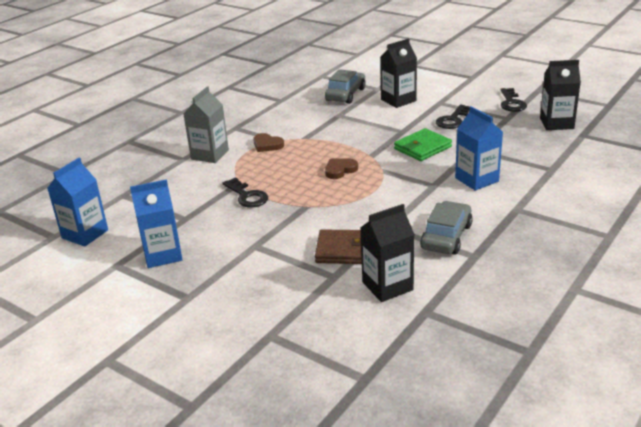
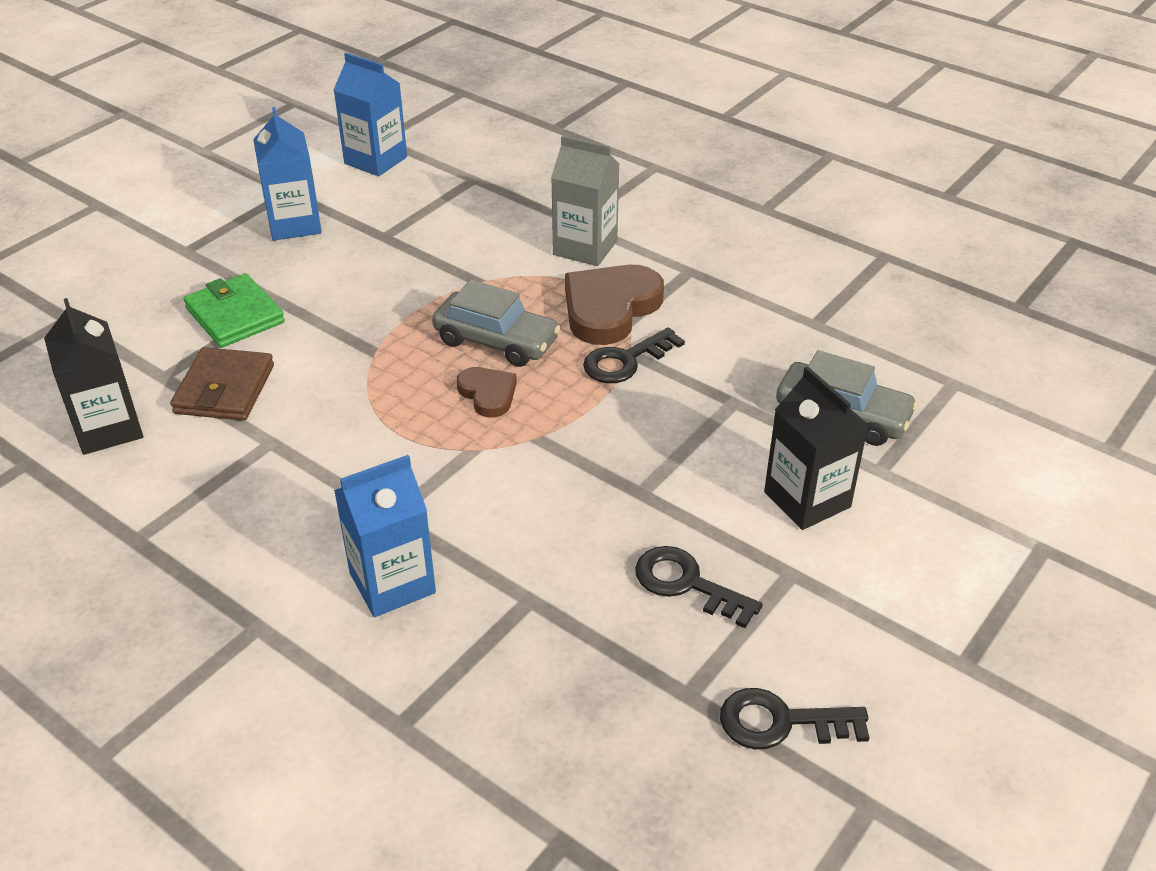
camera: 90 degrees right, 10 degrees up
black key [223,177,268,208] -> black key moved to [583,327,685,383]
brown heart [253,133,284,152] -> brown heart [565,265,664,345], size x1.82
green wallet [394,128,452,161] -> green wallet moved to [183,273,285,348]
grey car [420,201,473,255] -> grey car moved to [432,280,561,367]
black carton [540,60,581,130] -> none

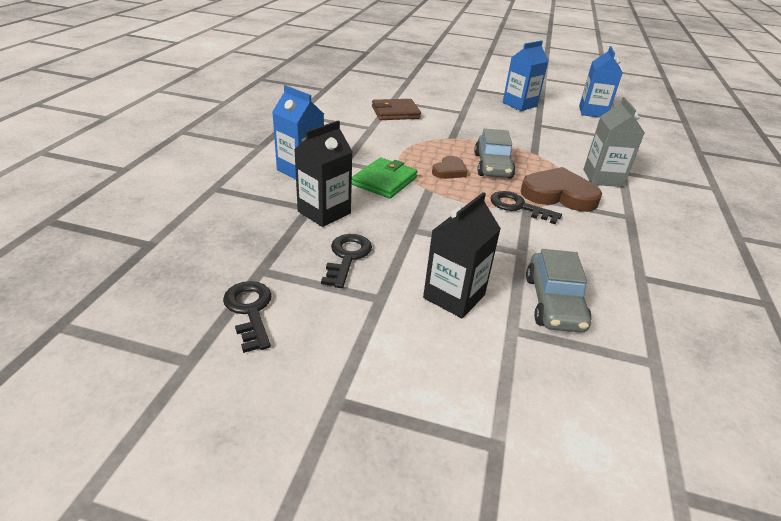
camera: 65 degrees right, 5 degrees down
black carton [44,298,143,455] -> black carton moved to [294,121,352,227]
green wallet [183,273,285,348] -> green wallet moved to [352,158,418,199]

